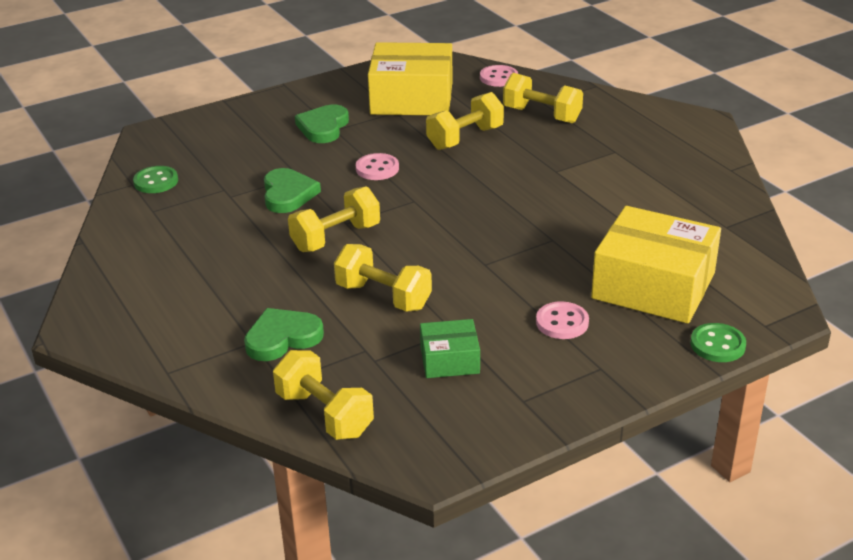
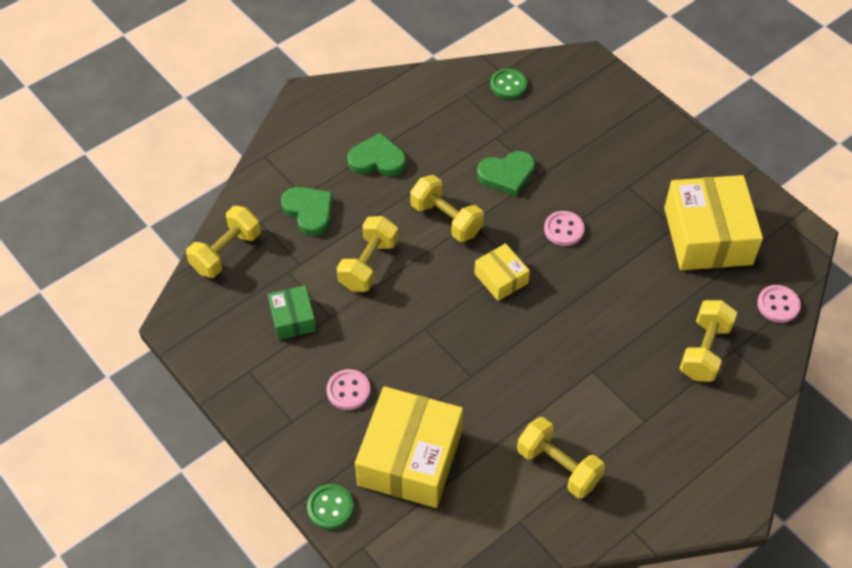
camera: 80 degrees right, 20 degrees up
green heart [295,105,349,143] -> green heart moved to [347,133,406,176]
yellow dumbbell [426,92,504,150] -> yellow dumbbell moved to [517,417,605,498]
none -> yellow box [474,243,530,301]

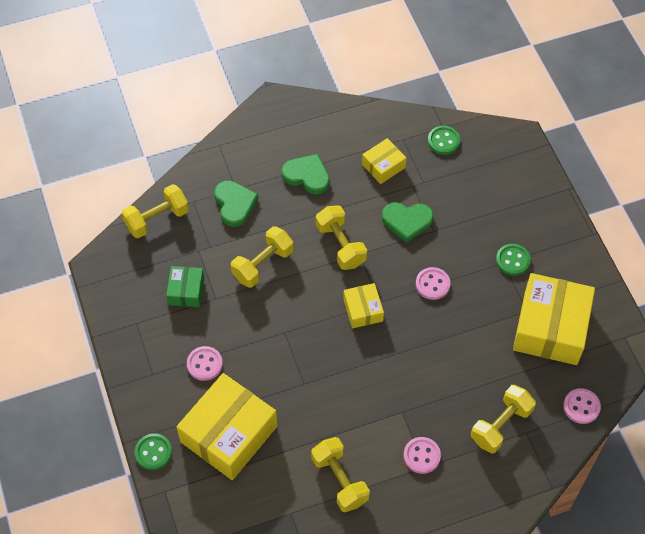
camera: 20 degrees right, 5 degrees up
none -> yellow box [362,138,406,184]
none -> pink button [404,437,441,474]
none -> green button [496,244,531,276]

